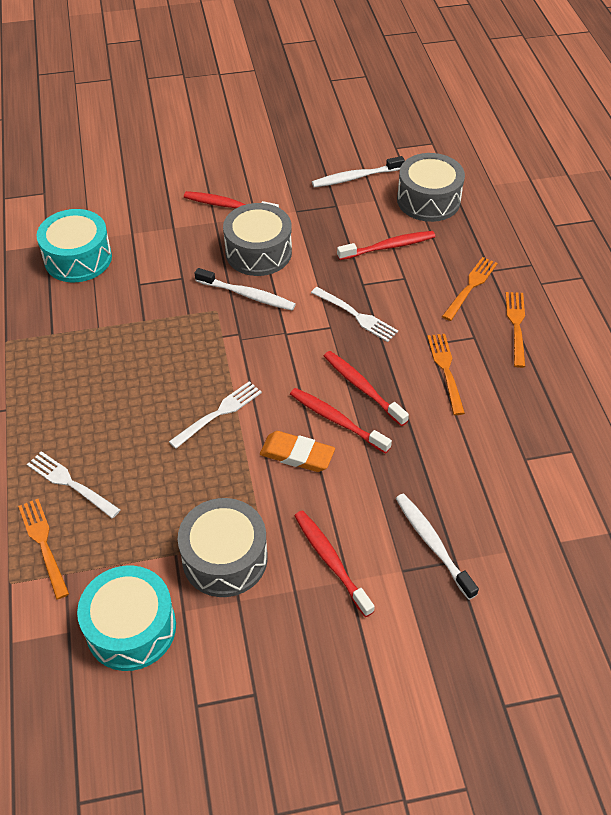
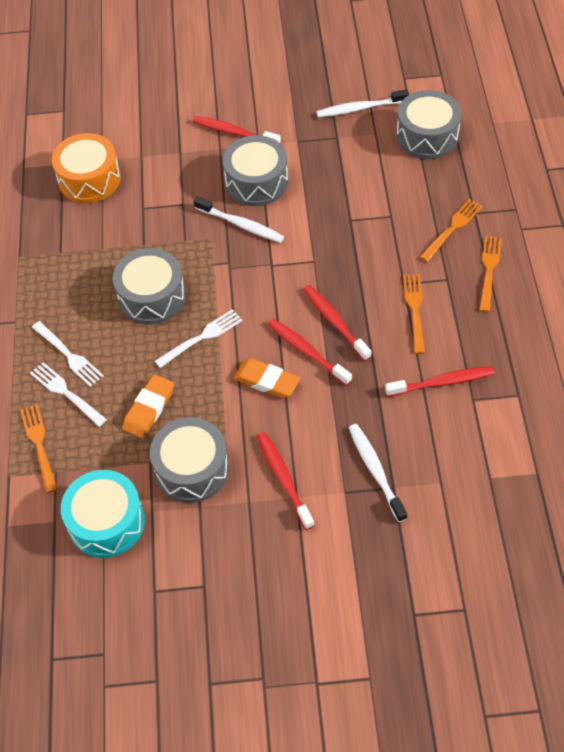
camera: 10 degrees right, 5 degrees up
turquoise drum [36,209,112,282] -> orange drum [52,133,121,203]
white fork [311,287,398,342] -> white fork moved to [32,321,104,387]
red toothbrush [337,231,435,260] -> red toothbrush moved to [385,366,495,397]
none -> grey drum [113,248,186,324]
none -> orange eraser [122,375,174,438]

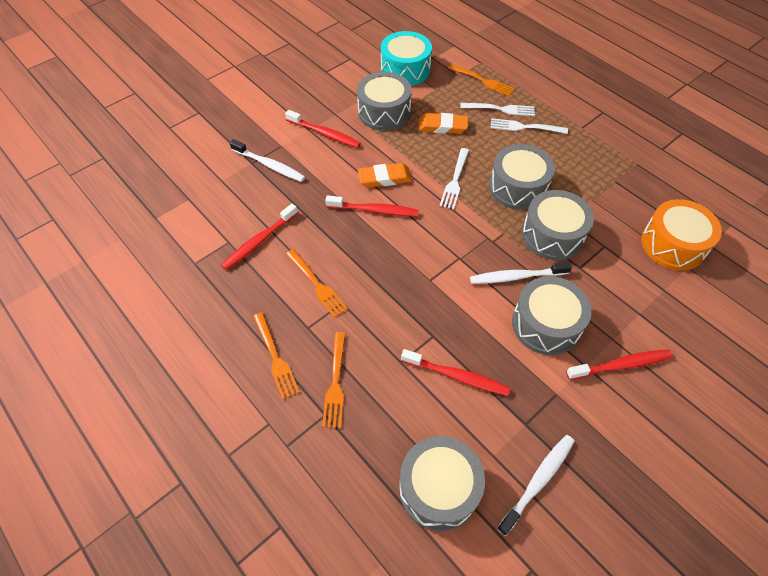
camera: 140 degrees right, 0 degrees up
orange eraser [122,375,174,438] -> orange eraser turned 75 degrees counterclockwise [418,113,468,134]
red toothbrush [303,285,372,361] -> red toothbrush moved to [401,349,510,396]
none -> grey drum [522,190,594,260]

